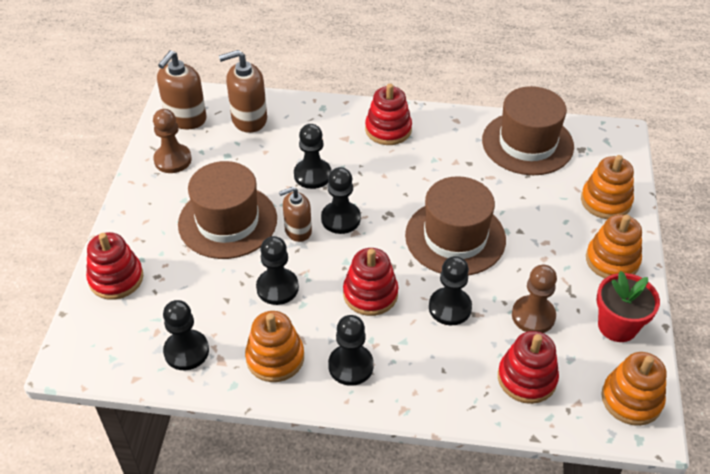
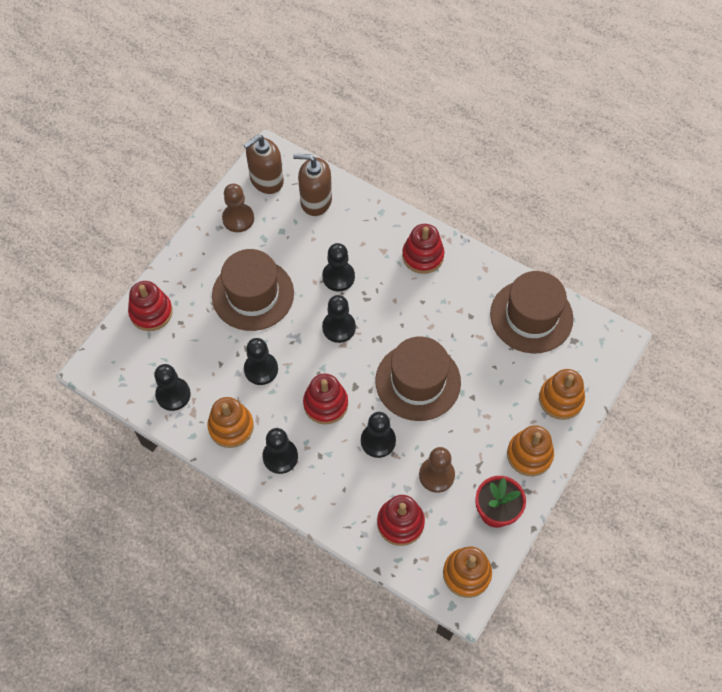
camera: 25 degrees right, 15 degrees up
brown soap dispenser [279,187,312,242] -> none

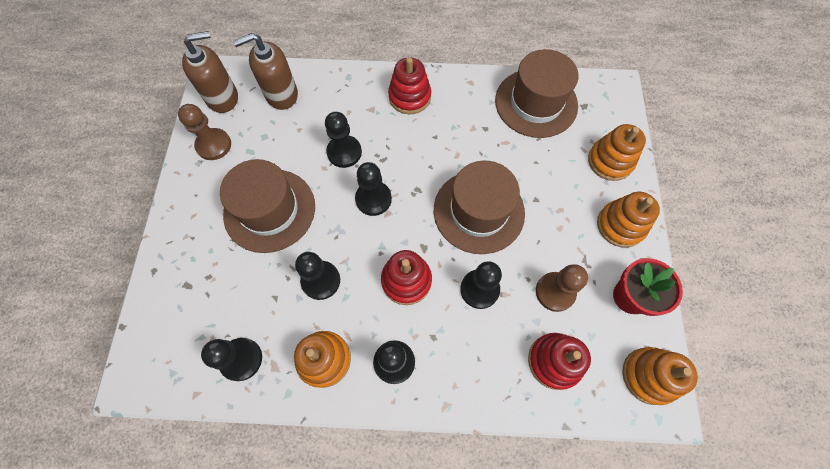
camera: 30 degrees left, 5 degrees up
red stacking toy [128,281,173,331] -> none
brown soap dispenser [243,134,284,194] -> brown soap dispenser turned 135 degrees counterclockwise [182,31,238,113]

